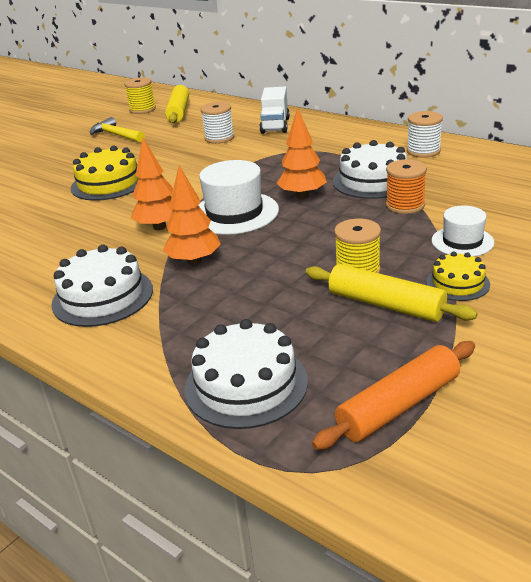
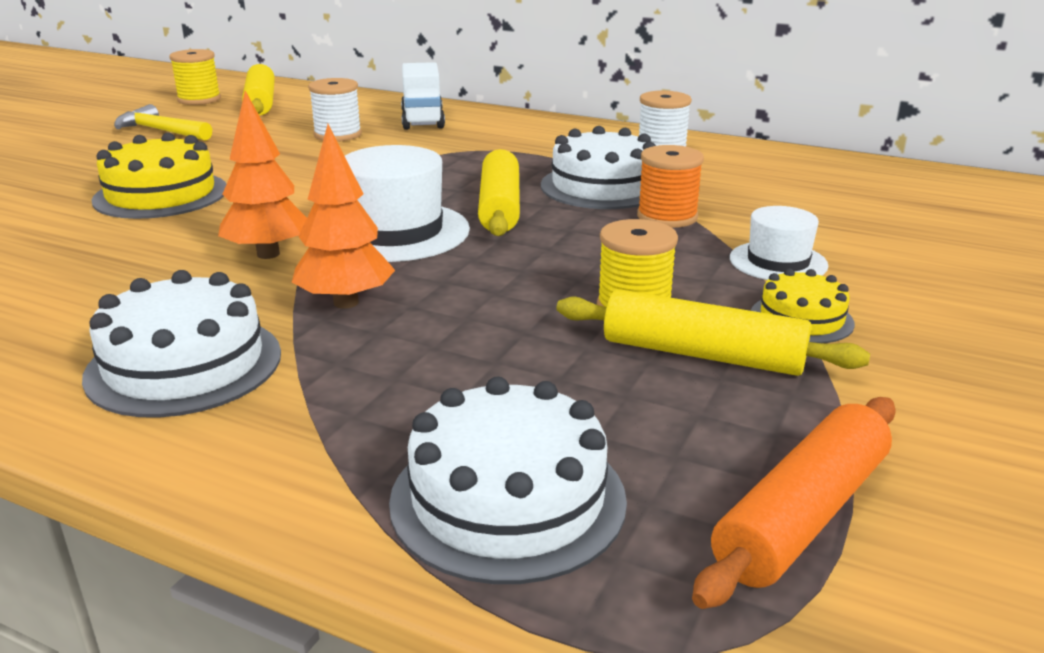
camera: 15 degrees left, 5 degrees down
orange tree [277,108,327,199] -> yellow rolling pin [478,149,520,236]

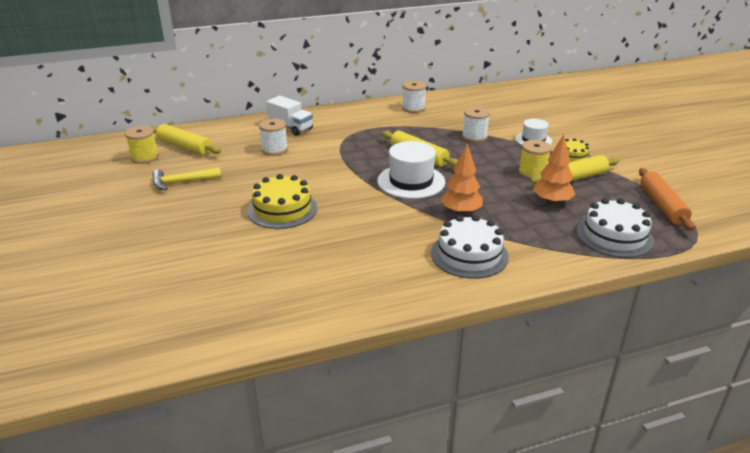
camera: 45 degrees left, 5 degrees up
orange tree [218,91,307,259] -> orange tree moved to [533,134,576,205]
white cake [541,126,656,209] -> none
orange spool [637,145,704,228] -> white spool [462,107,490,142]

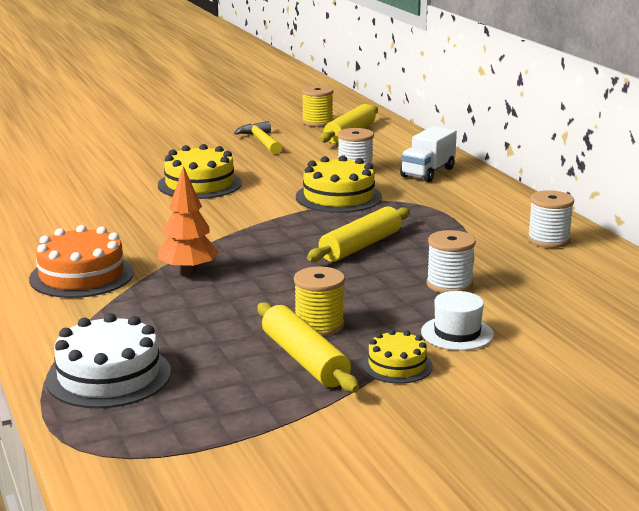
camera: 85 degrees right, 10 degrees down
white hat [377,141,445,199] -> none
white cake [431,215,509,279] -> orange cake [29,225,134,298]
orange tree [533,134,576,205] -> none
orange rolling pin [639,168,695,231] -> none
none -> yellow cake [296,155,382,213]

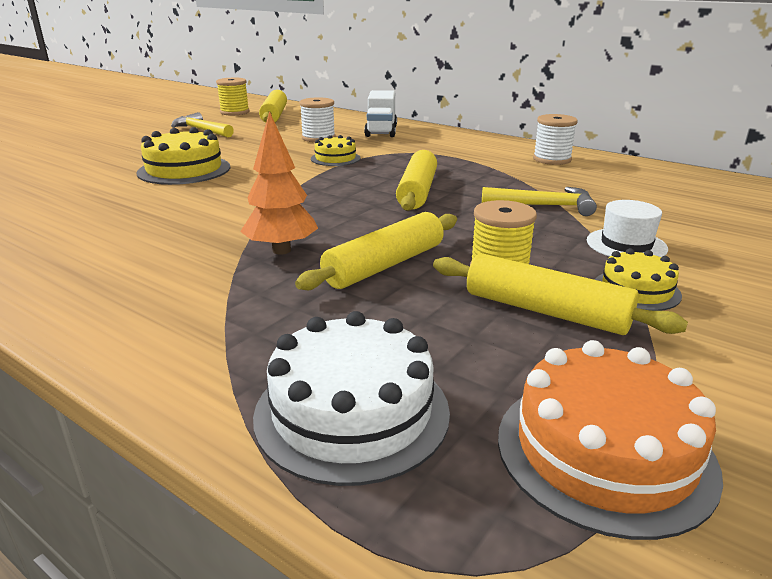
camera: 30 degrees left, 5 degrees up
orange cake [29,225,134,298] -> orange cake moved to [498,340,723,540]
yellow cake [296,155,382,213] -> yellow cake [311,135,360,166], size x0.58
white spool [426,230,476,293] -> yellow hammer [482,187,597,216]
none -> yellow rolling pin [295,212,457,290]

